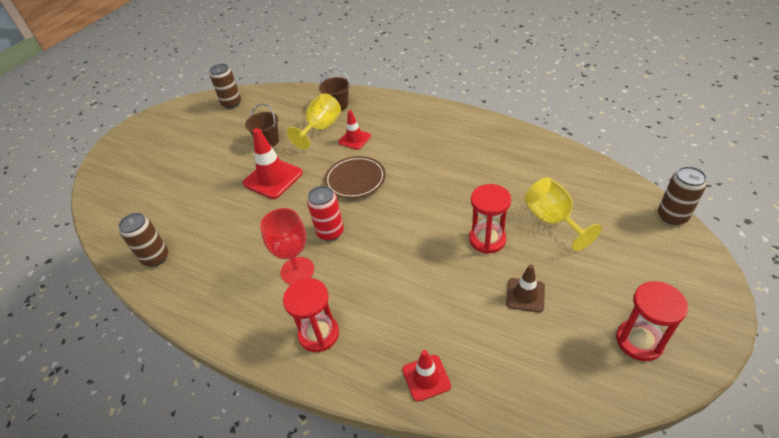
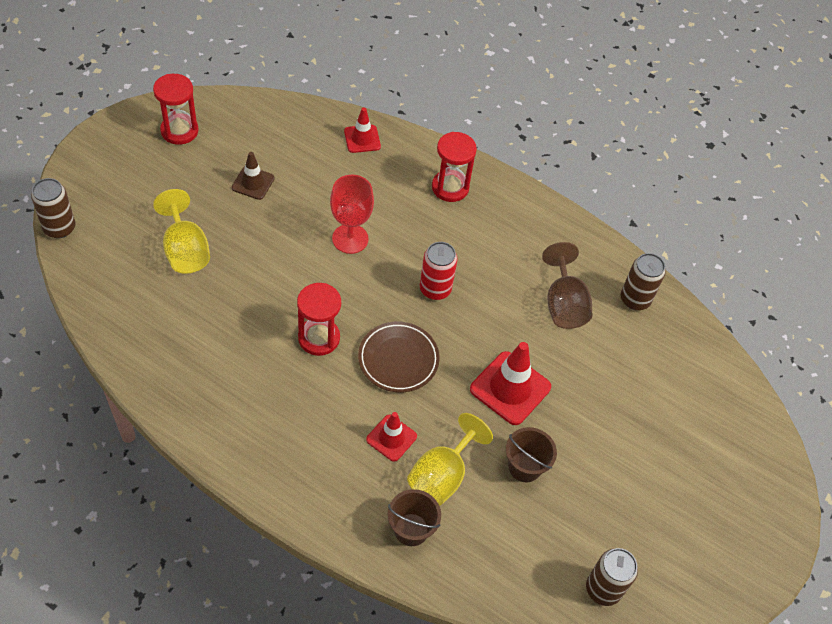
camera: 175 degrees right, 10 degrees up
red goblet [260,208,314,285] -> red goblet moved to [330,175,374,254]
red hourglass [469,184,511,254] -> red hourglass moved to [297,283,341,356]
none -> brown goblet [542,242,592,329]

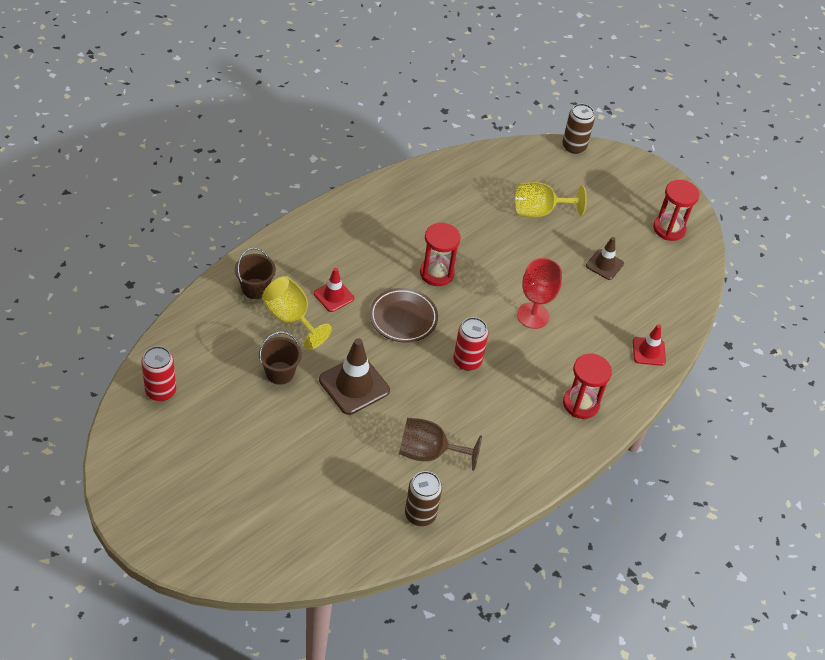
camera: 105 degrees right, 5 degrees down
red traffic cone [470,342,551,425] -> brown traffic cone [319,338,390,415]
brown can [586,548,638,606] -> red can [141,346,176,401]

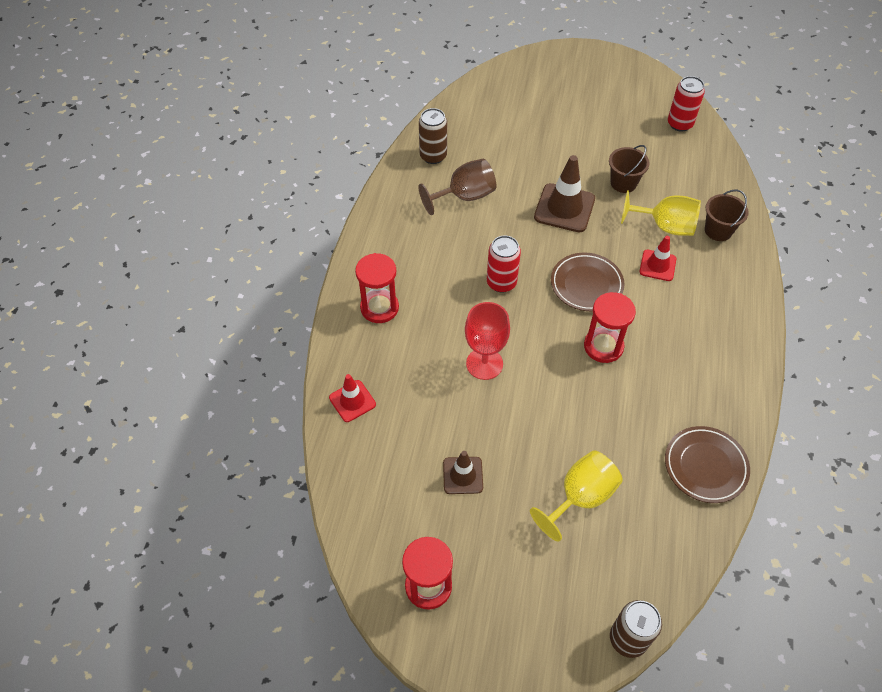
camera: 150 degrees right, 5 degrees up
none -> brown plate [665,426,750,503]

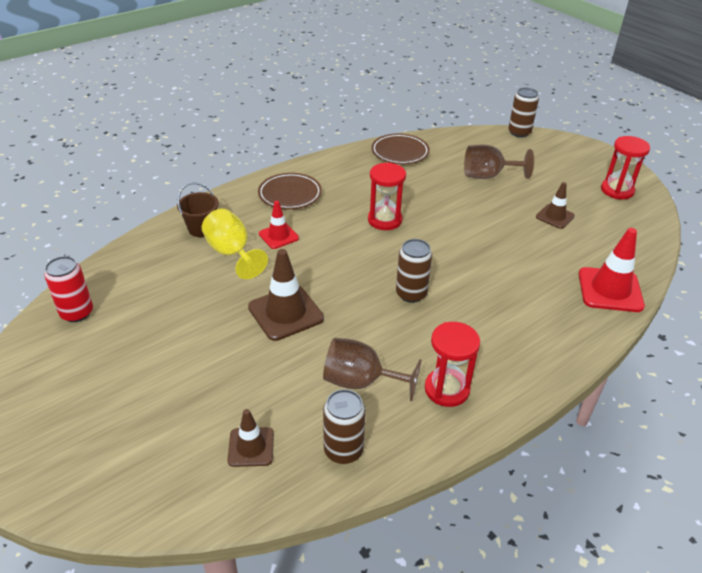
camera: 140 degrees left, 15 degrees down
red traffic cone [329,374,376,422] -> red traffic cone [579,228,645,312], size x1.67
red hourglass [355,253,399,323] -> red hourglass moved to [425,322,480,407]
red goblet [465,302,510,380] -> none
red can [487,235,521,293] -> brown can [396,239,432,303]
yellow goblet [530,450,623,542] -> brown goblet [464,144,534,179]
brown plate [551,253,625,311] -> brown plate moved to [258,173,322,209]
brown bucket [609,145,650,193] -> none
none -> brown traffic cone [228,409,274,467]

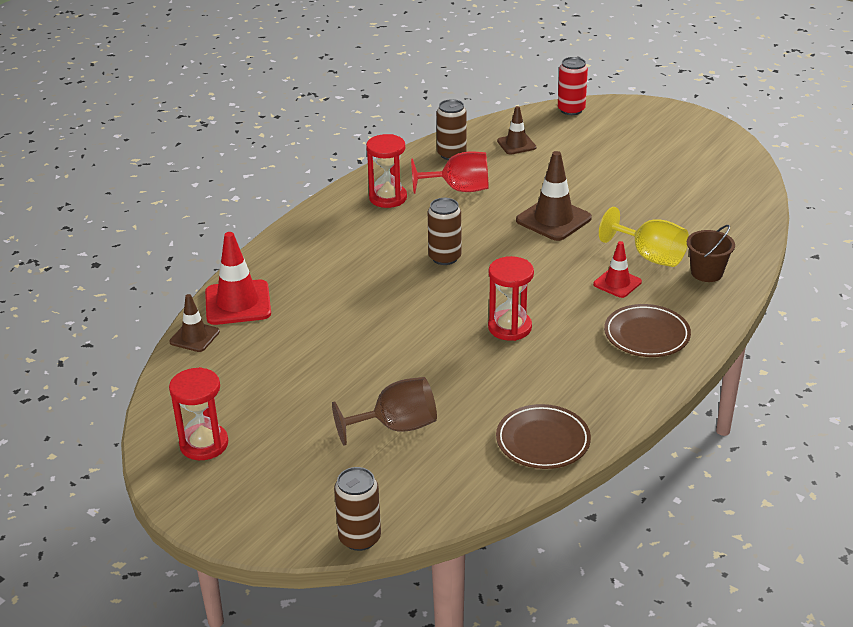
camera: 165 degrees right, 5 degrees down
red can [44,256,93,322] -> red can moved to [558,57,588,115]
brown goblet [323,338,422,401] -> red goblet [411,151,488,194]
brown traffic cone [536,182,575,229] -> brown traffic cone moved to [169,294,220,352]

